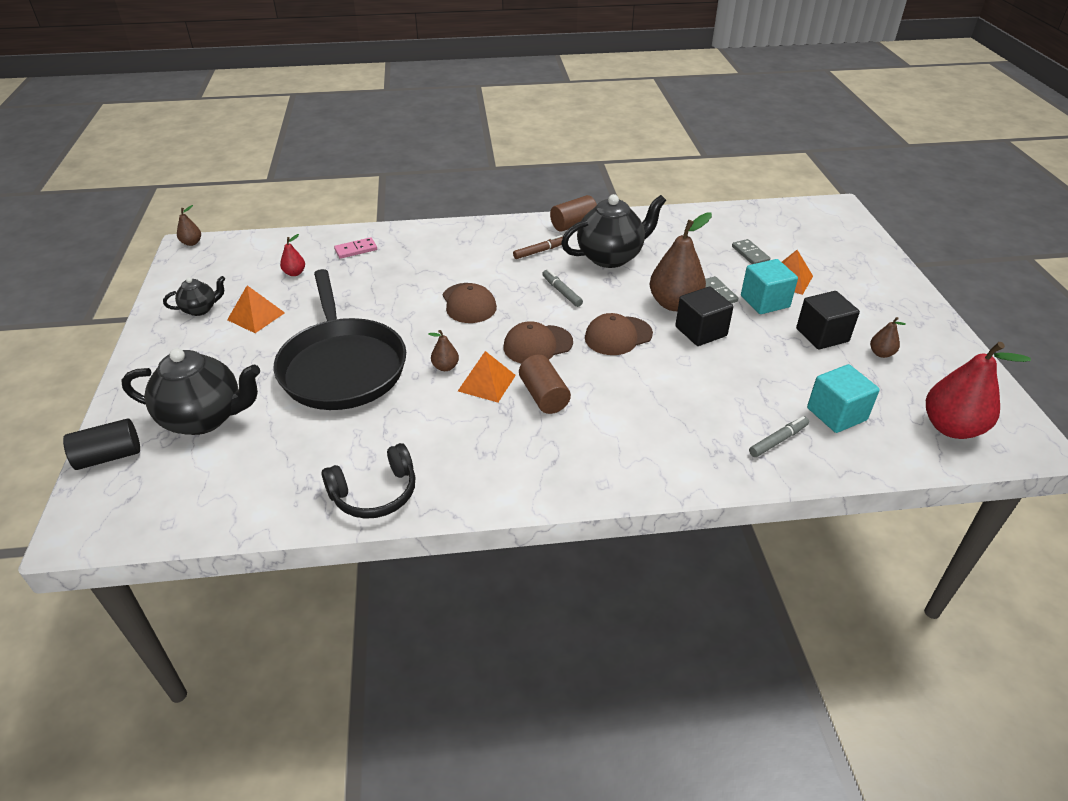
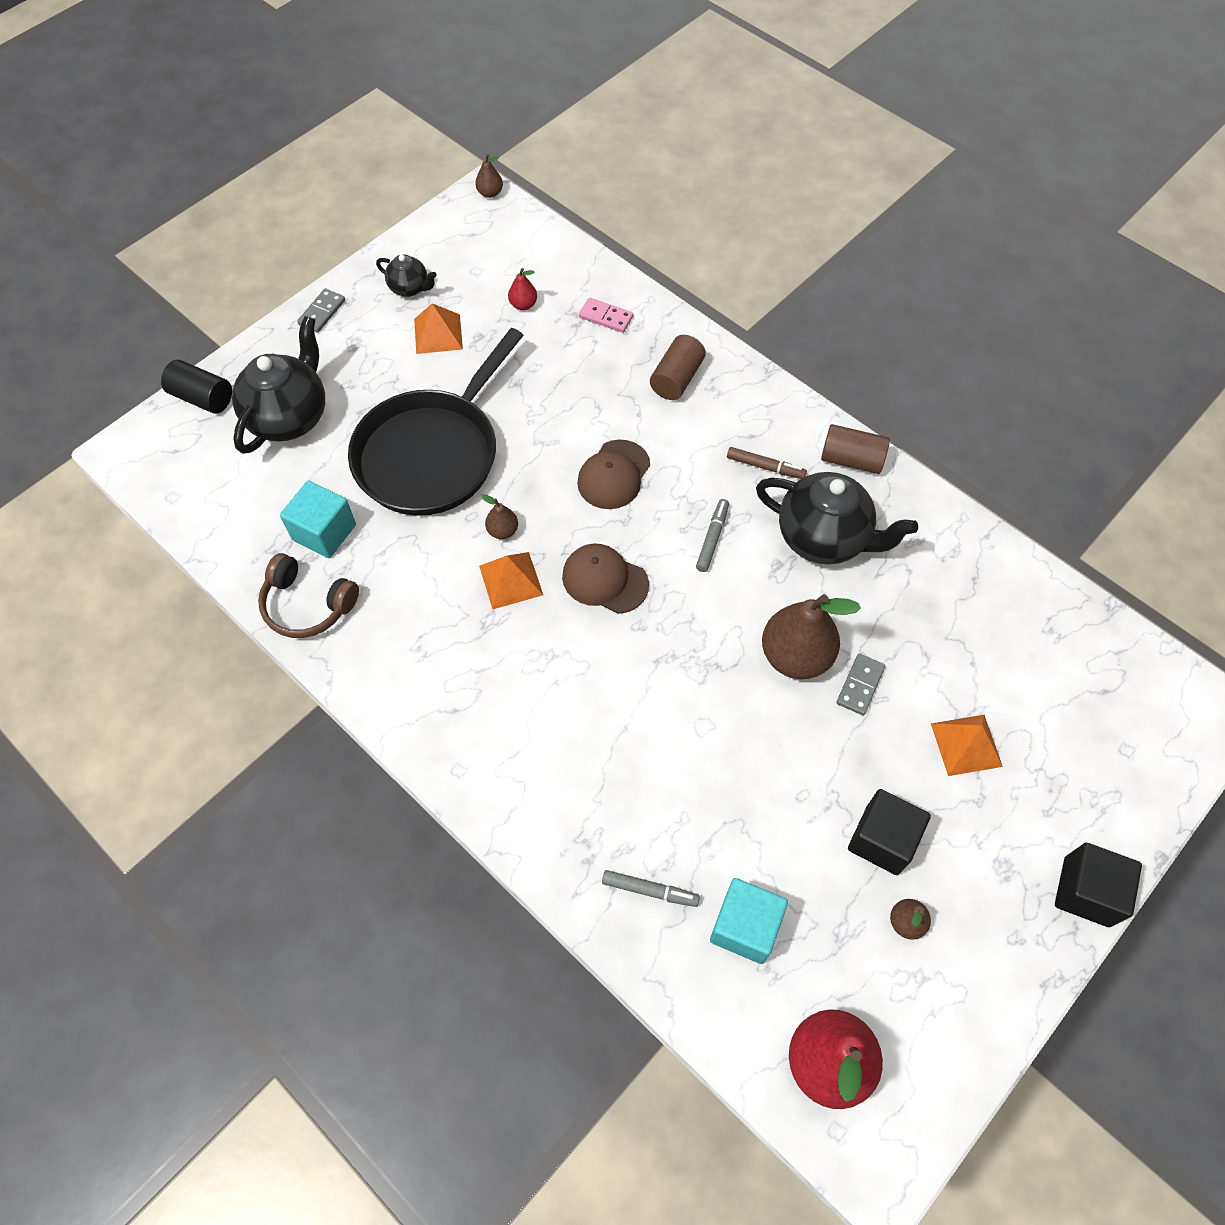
camera: 50 degrees right, 20 degrees up
black teapot [121,348,260,435] -> black teapot turned 120 degrees counterclockwise [232,316,325,454]
black headphones [321,443,415,519] -> brown headphones [258,553,359,638]
brown cylinder [519,355,571,414] -> brown cylinder moved to [650,335,706,400]
brown cap [585,313,653,355] -> none
black cube [675,286,734,346] -> black cube moved to [1055,843,1142,927]
grey domino [732,239,770,264] -> grey domino moved to [297,288,345,333]
turquoise cube [741,259,798,314] -> turquoise cube moved to [280,481,356,558]

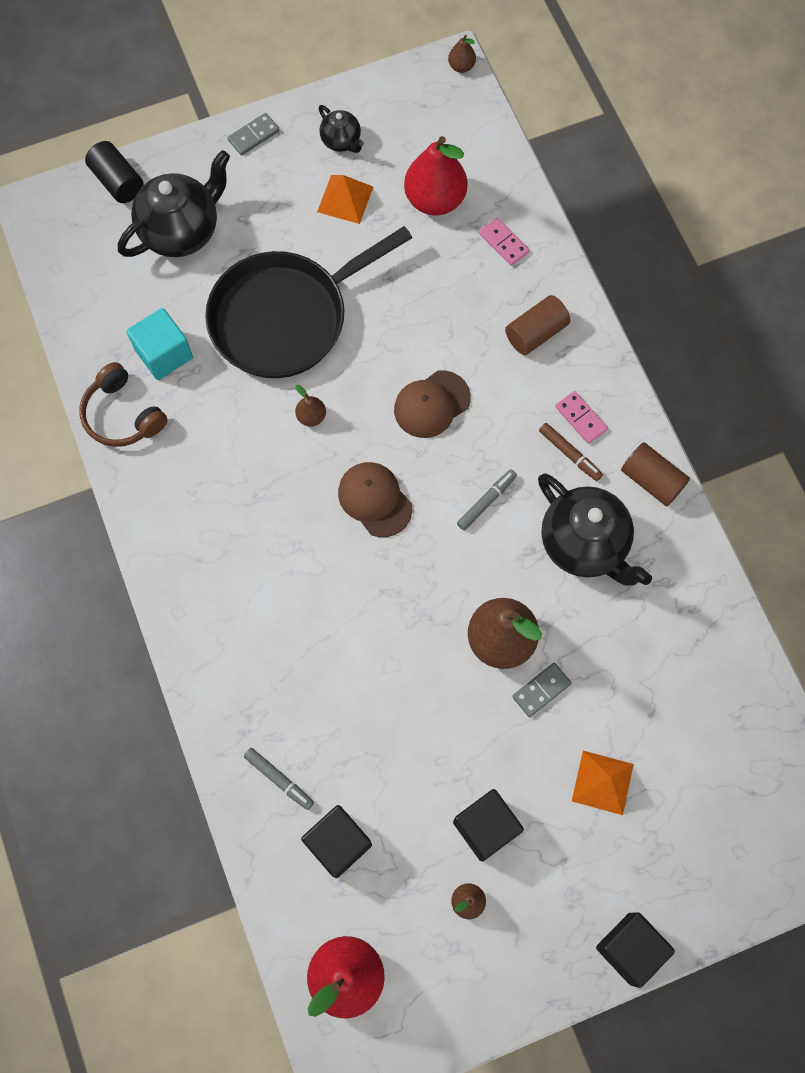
camera: 25 degrees right, 10 degrees up
orange pyramid [479,552,543,609] -> none
red pear [508,268,537,310] -> red pear [404,136,467,215], size x2.17
turquoise cube [710,878,788,964] -> black cube [301,805,372,878]
none -> pink domino [555,391,608,444]

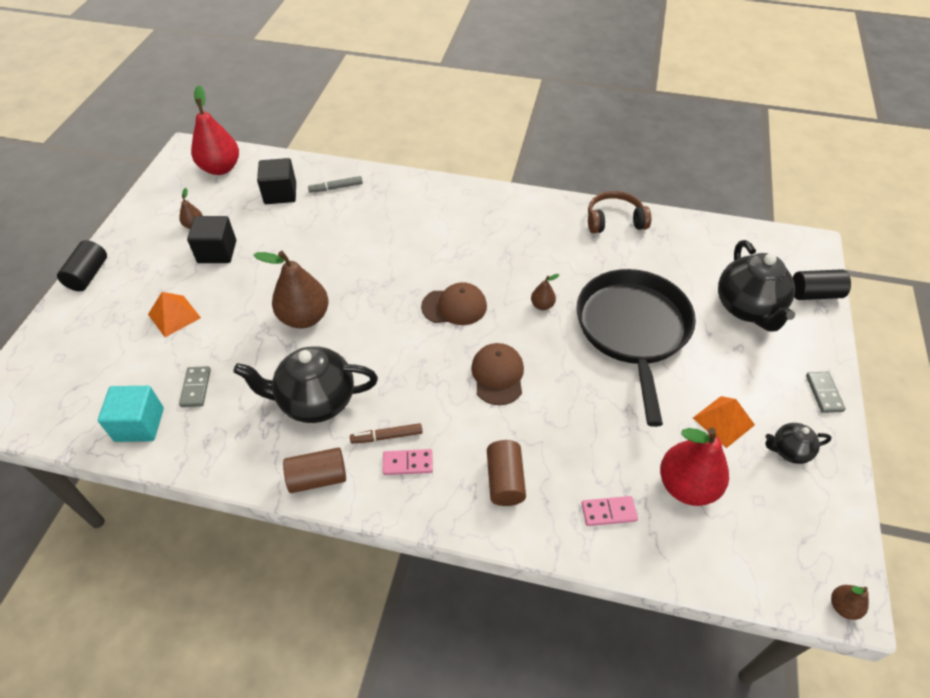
camera: 125 degrees right, 20 degrees down
turquoise cube [126,308,193,380] -> turquoise cube moved to [98,386,164,442]
grey marker [457,469,517,531] -> none
grey domino [512,663,572,717] -> grey domino moved to [179,366,211,407]
black cube [596,912,675,988] -> black cylinder [57,240,107,291]

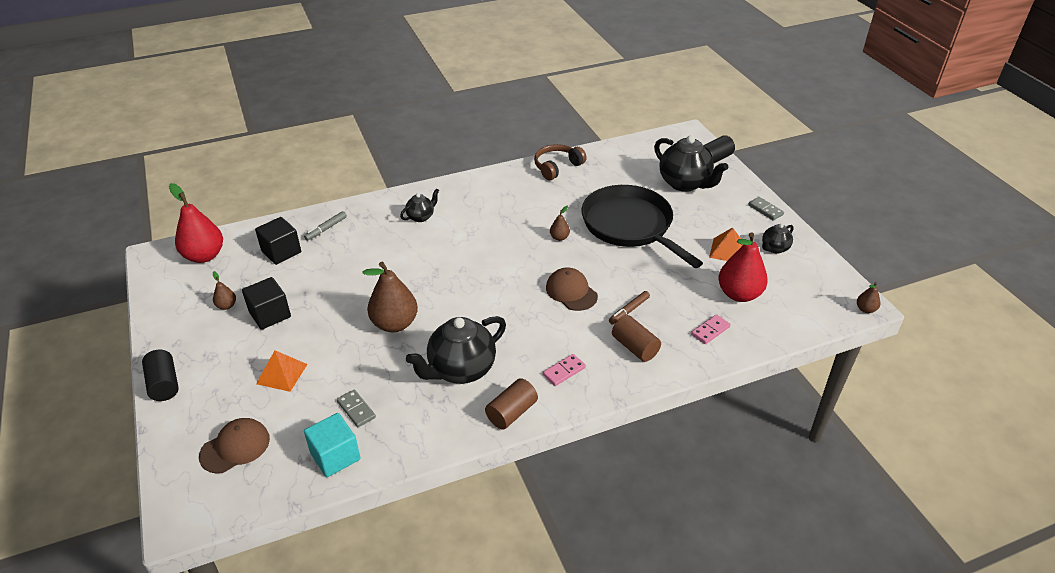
camera: 35 degrees left, 10 degrees down
brown marker [350,423,423,444] -> brown marker moved to [609,291,650,324]
brown cap [421,282,487,325] -> brown cap moved to [199,418,270,474]
none -> black teapot [400,188,439,222]

